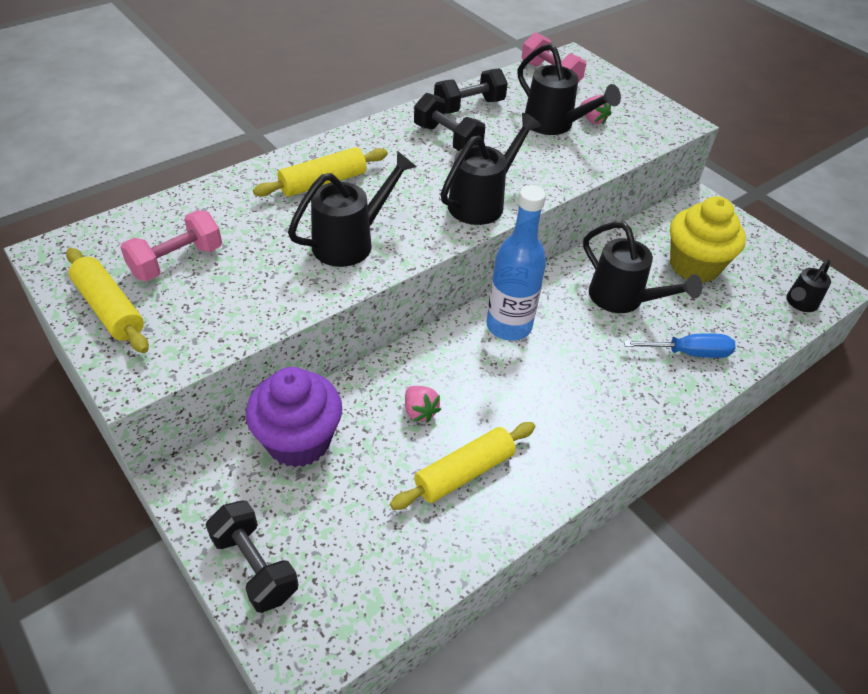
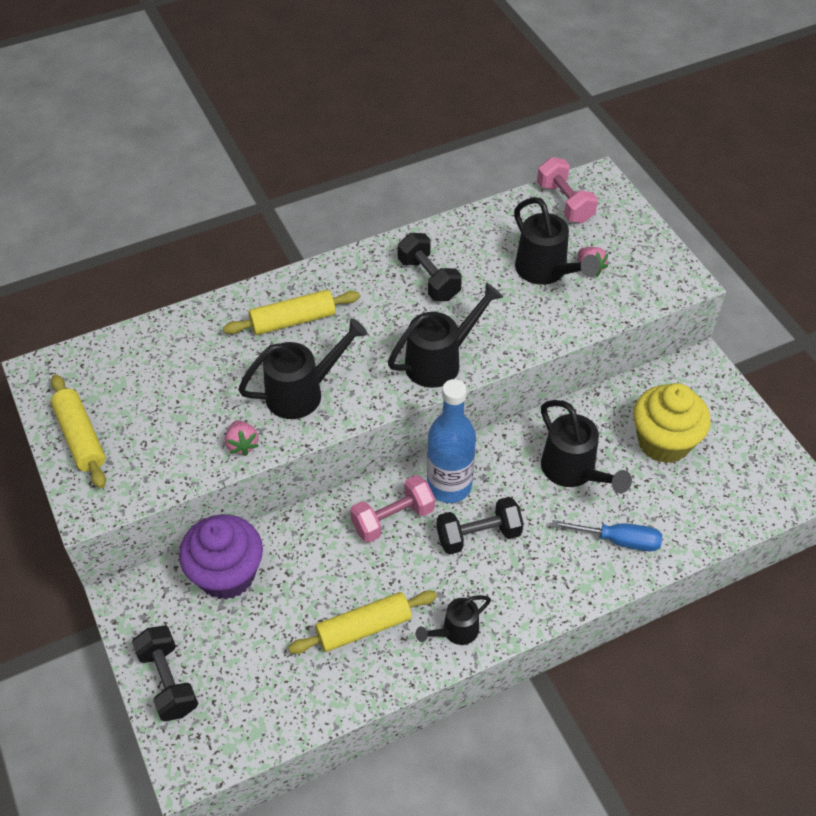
camera: 15 degrees right, 5 degrees up
pink dumbbell [120,210,222,281] -> pink dumbbell moved to [350,475,435,543]
pink strawberry [405,386,441,422] -> pink strawberry moved to [225,420,259,456]
black dumbbell [434,68,508,114] -> black dumbbell moved to [436,497,524,555]
black watering can [786,260,831,312] -> black watering can moved to [416,595,491,645]

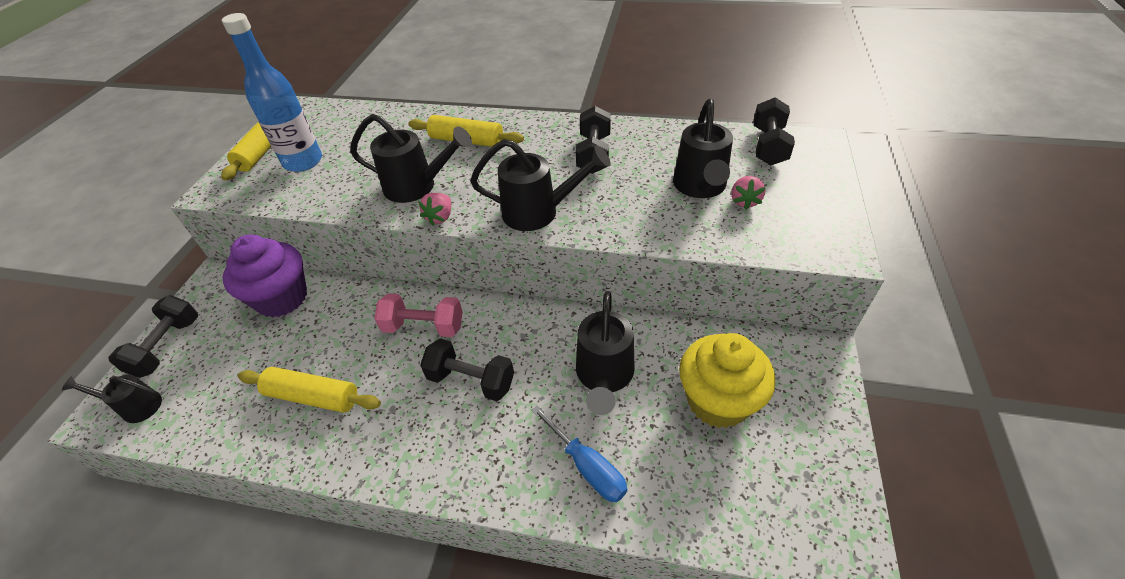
camera: 40 degrees right, 5 degrees down
pink strawberry [225,420,259,456] -> pink strawberry moved to [418,193,451,226]
black watering can [416,595,491,645] -> black watering can moved to [62,375,162,423]
blue bottle [427,379,476,503] -> blue bottle moved to [222,13,322,172]
pink dumbbell [537,157,598,223] -> black dumbbell [753,97,795,166]

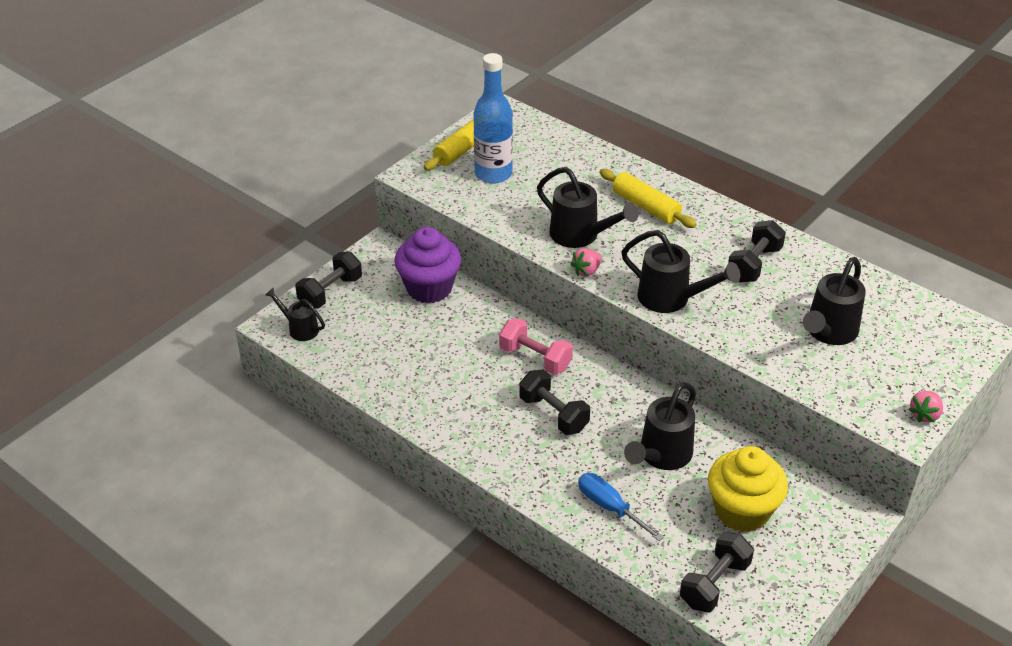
camera: 25 degrees right, 5 degrees down
yellow rolling pin [238,367,381,413] -> none
blue screwdriver [531,405,627,502] -> blue screwdriver turned 150 degrees clockwise [578,473,664,541]
pink strawberry [731,176,765,210] -> pink strawberry moved to [908,391,943,422]
black dumbbell [753,97,795,166] -> black dumbbell moved to [680,532,754,612]

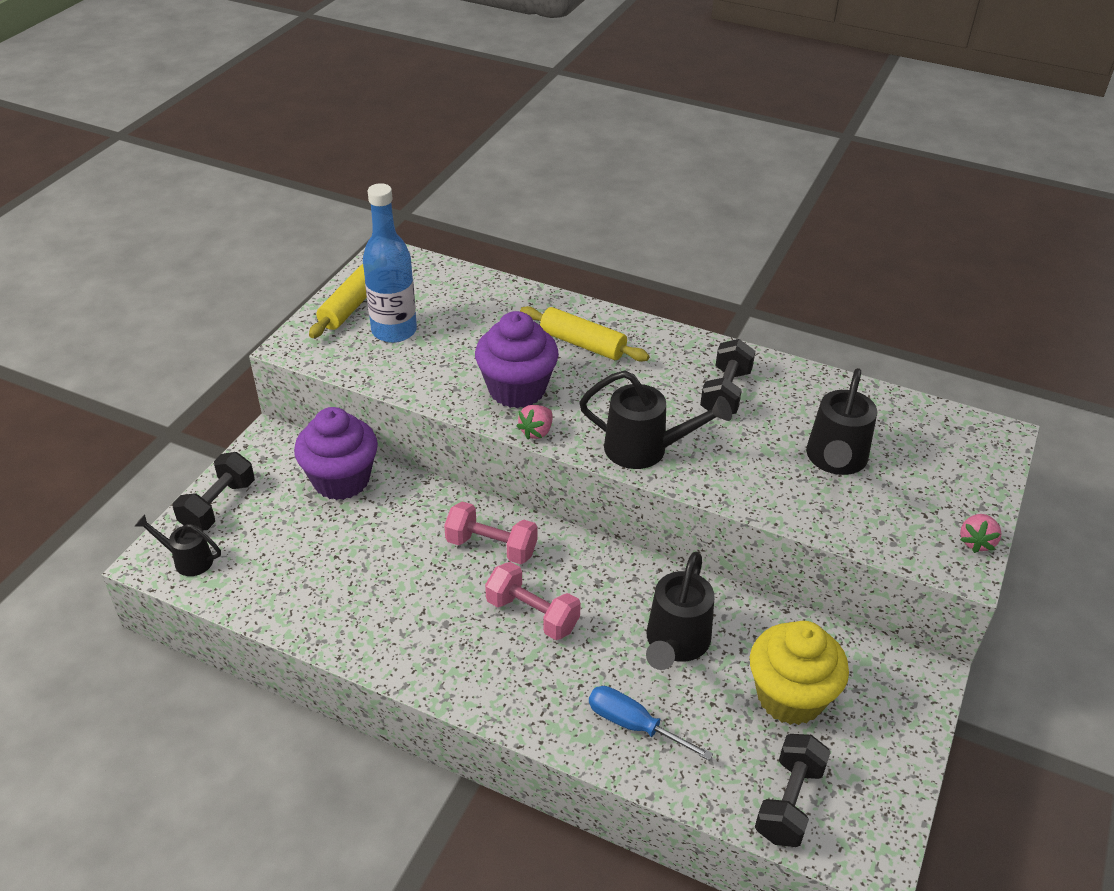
camera: 15 degrees left, 0 degrees up
black dumbbell [519,369,590,435] -> pink dumbbell [485,562,581,640]
black watering can [537,167,639,248] -> purple cupcake [475,311,559,408]

